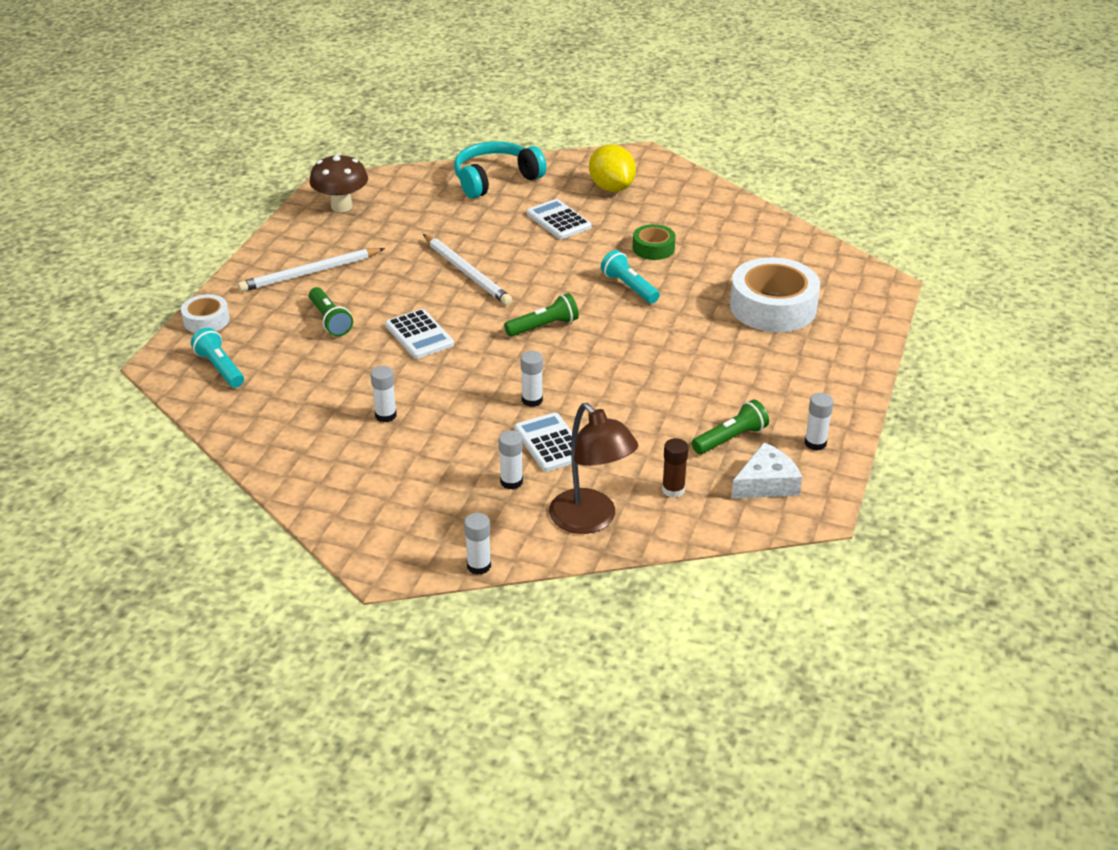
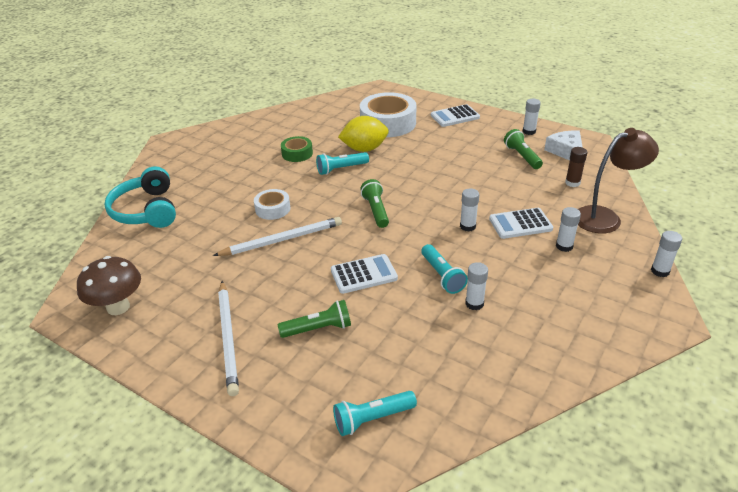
camera: 75 degrees left, 0 degrees up
white tape [181,294,230,333] -> white tape moved to [254,189,290,220]
white calculator [526,199,592,239] -> white calculator moved to [431,104,480,127]
yellow lemon [589,144,636,192] -> yellow lemon moved to [338,116,389,152]
none -> turquoise flashlight [421,244,468,294]

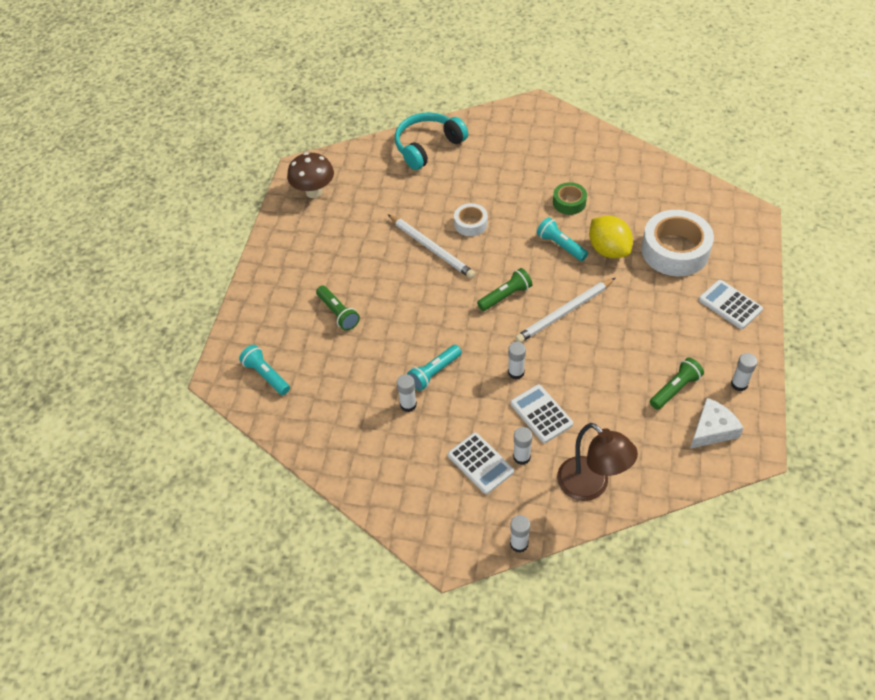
camera: 70 degrees right, 15 degrees up
white pencil [218,281,239,396] -> white pencil moved to [515,278,615,343]
white calculator [331,254,398,294] -> white calculator moved to [448,433,514,494]
brown glue stick [565,147,587,187] -> none

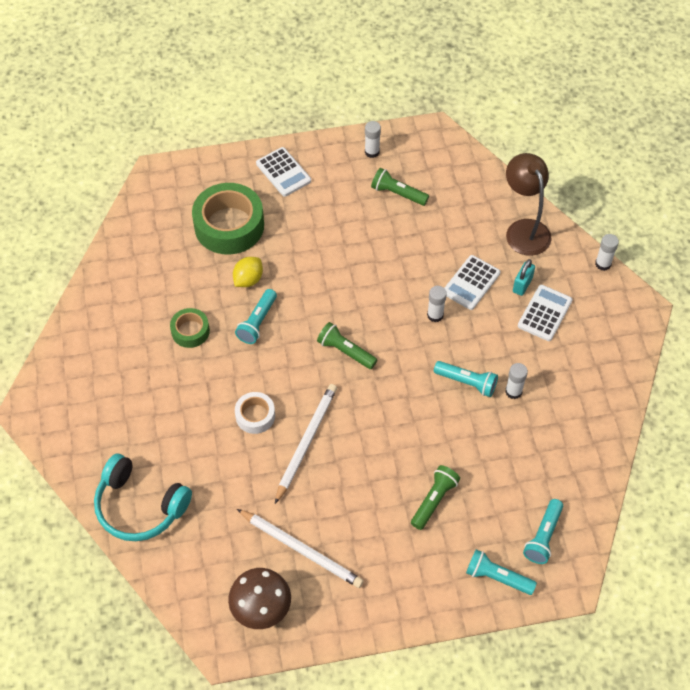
camera: 115 degrees left, 5 degrees up
white glue stick [513,427,532,465] -> turquoise padlock [513,259,535,296]
white pencil [515,278,615,343] -> white pencil moved to [237,509,364,588]
brown lamp [557,423,638,501] -> brown lamp turned 45 degrees counterclockwise [506,153,551,256]
yellow lemon [589,216,633,258] -> yellow lemon [233,257,263,287], size x0.66
white tape [641,210,714,276] -> green tape [192,183,264,254]
white cheese [690,398,743,448] -> none
white calculator [699,280,763,329] -> white calculator turned 60 degrees counterclockwise [256,147,311,197]
none -> turquoise flashlight [466,549,537,595]

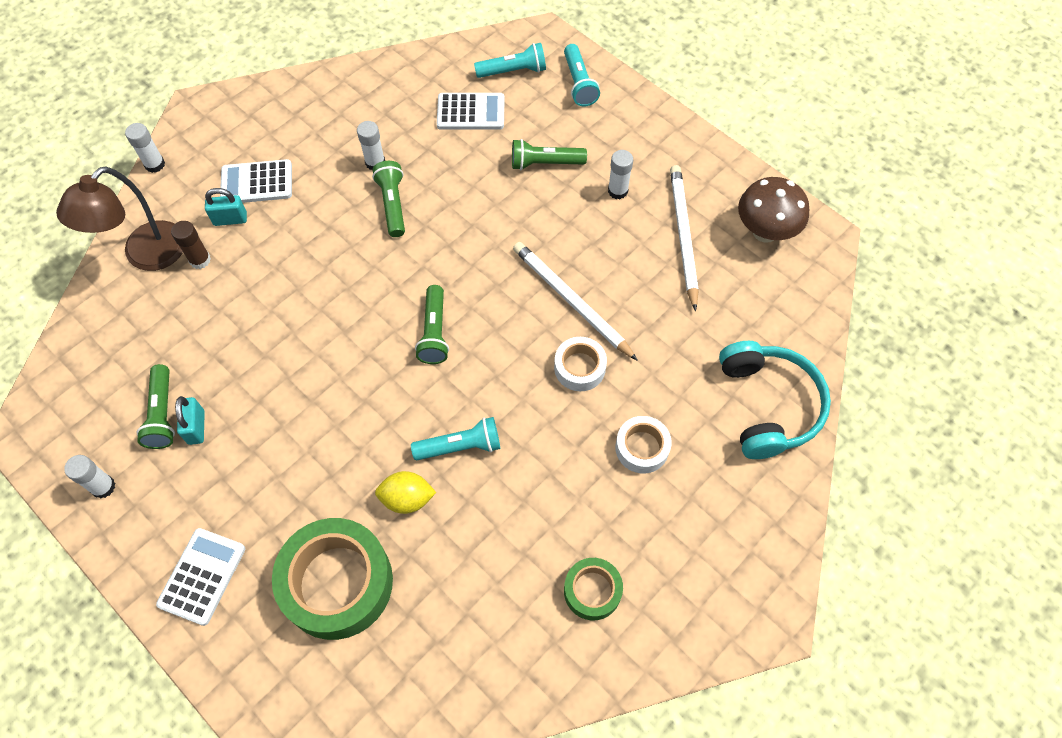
camera: 125 degrees left, 5 degrees up
green tape [170,308,210,348] -> green tape moved to [564,558,623,620]
white pencil [275,384,337,504] -> white pencil turned 60 degrees clockwise [513,242,638,361]
white glue stick [427,286,447,322] -> white glue stick moved to [608,150,633,199]
turquoise flashlight [434,361,498,397] -> green flashlight [372,161,405,237]
white calculator [445,255,500,310] -> white calculator moved to [437,93,504,130]
none -> brown glue stick [171,221,211,269]
none -> turquoise padlock [175,396,205,445]
none -> white tape [615,416,672,473]

